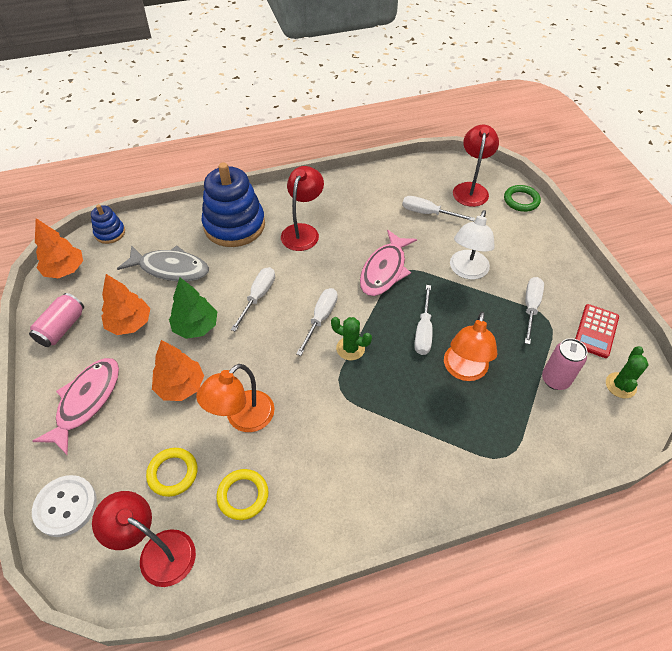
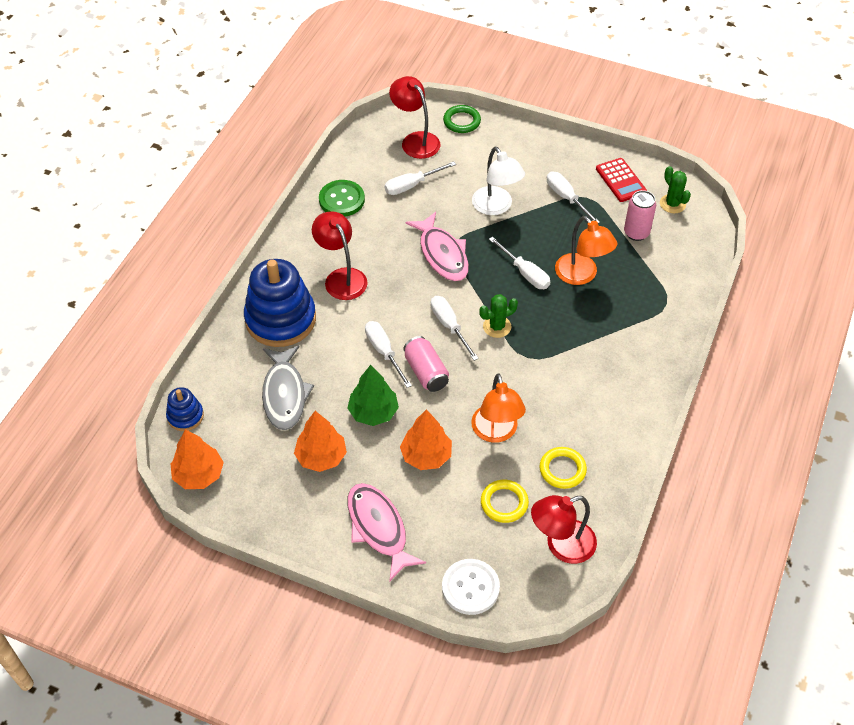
camera: 50 degrees left, 0 degrees up
pink can [29,293,84,347] -> pink can moved to [403,336,449,392]
grey fish [117,245,209,282] -> grey fish turned 120 degrees clockwise [262,345,314,430]
none -> green button [319,180,365,216]

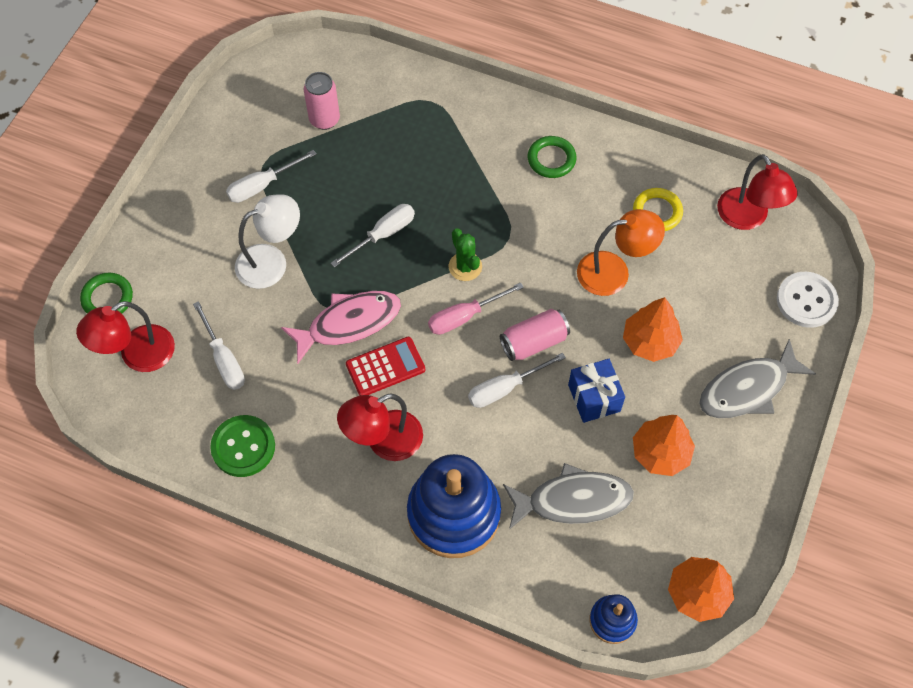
camera: 90 degrees left, 10 degrees up
green tree [347,365,399,426] -> blue gift [568,359,625,423]
pink fish [348,483,426,581] -> grey fish [699,339,816,418]
white screwdriver [431,296,479,361] -> pink screwdriver [428,282,524,335]
yellow ring [481,480,529,523] -> none
orange lamp [555,216,617,285] -> none
red calculator [596,158,647,202] -> red calculator moved to [346,337,425,396]
green cactus [660,166,691,213] -> none
none -> green ring [528,136,576,178]

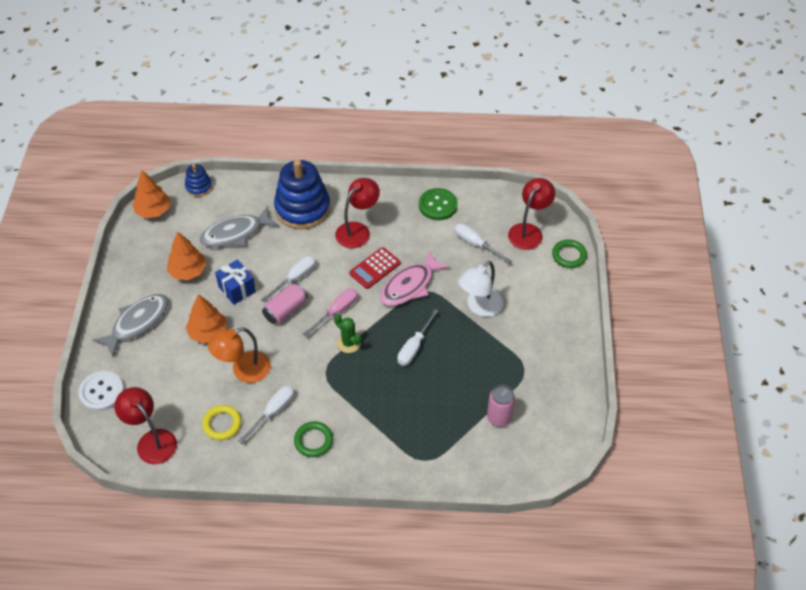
camera: 160 degrees right, 10 degrees down
white screwdriver [226,150,316,203] -> white screwdriver moved to [238,386,294,444]

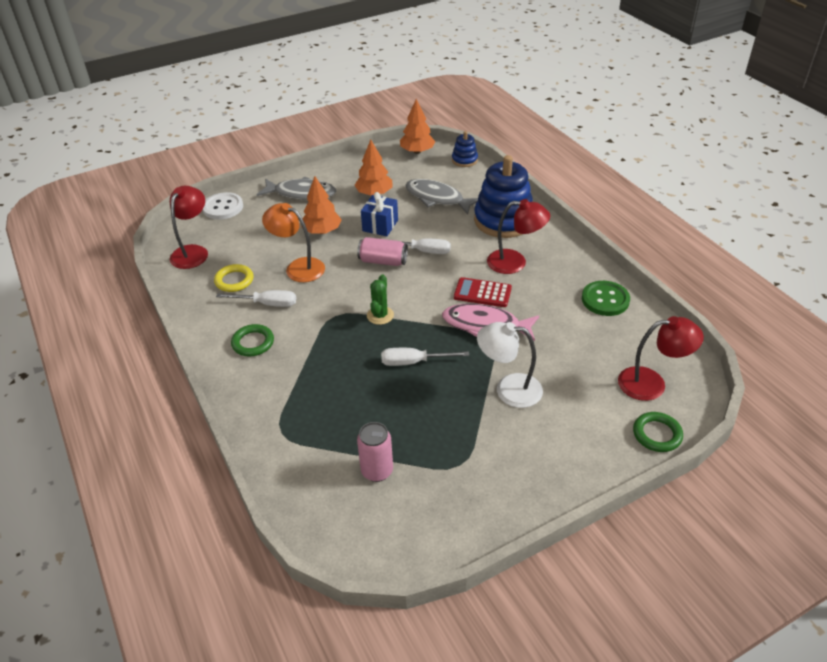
camera: 60 degrees right, 10 degrees down
pink screwdriver [303,289,358,337] -> none
white screwdriver [455,223,512,264] -> none

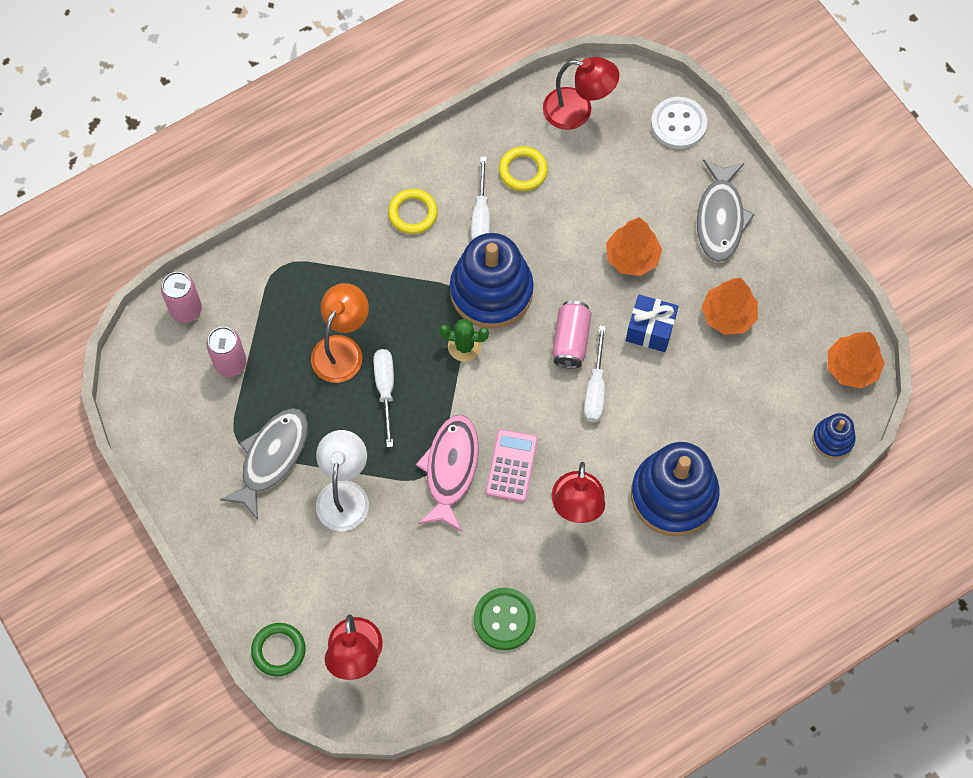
camera: 85 degrees right, 25 degrees up
green ring [231,324,274,357] -> yellow ring [388,189,438,234]
orange lamp [262,203,325,282] -> orange lamp moved to [311,283,369,383]
grey fish [405,179,478,215] -> grey fish moved to [220,408,308,520]
red calculator [454,277,512,307] -> pink calculator [486,429,538,502]
none -> pink can [161,272,202,323]
none -> blue stacking toy [450,233,534,329]

